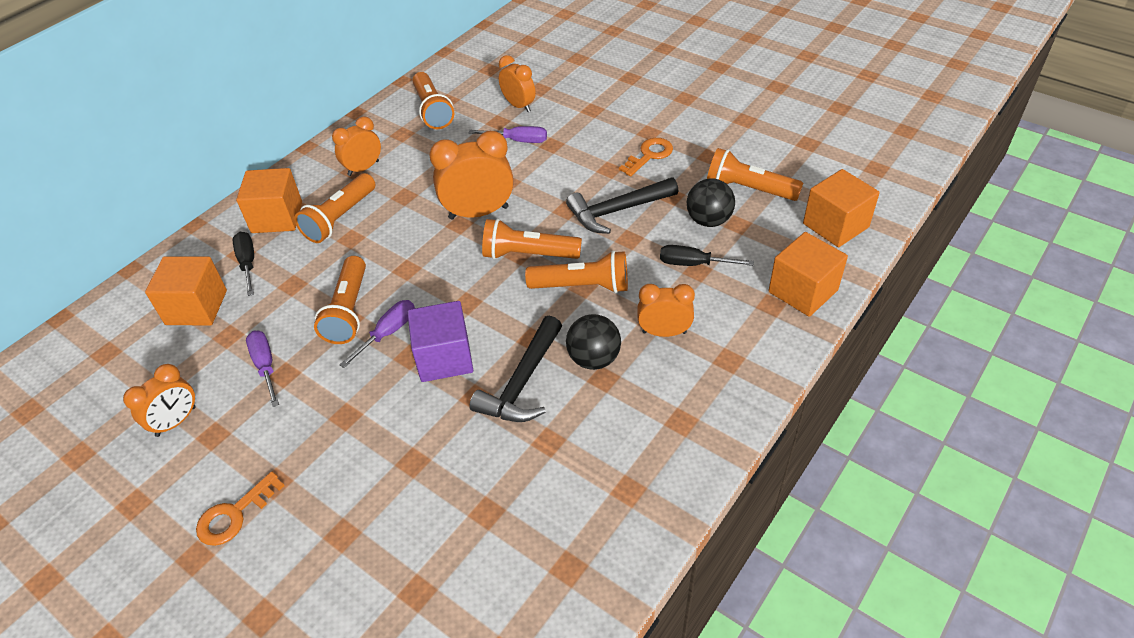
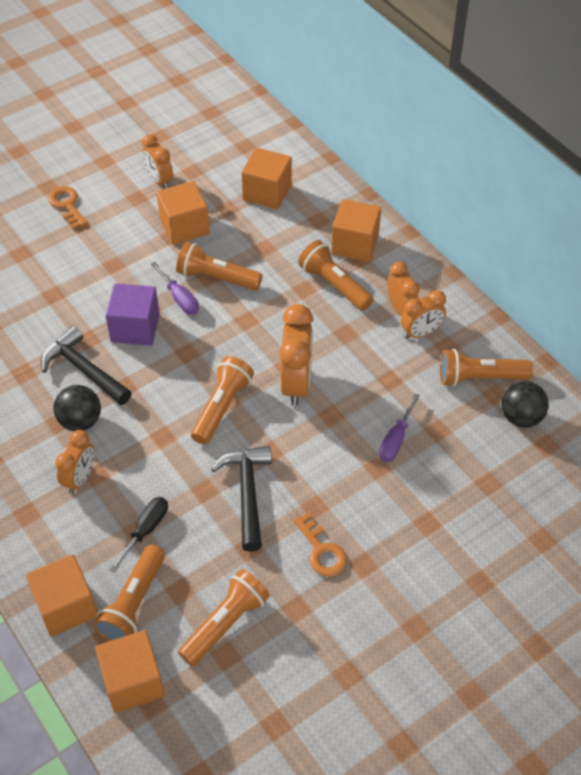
camera: 105 degrees right, 5 degrees up
black screwdriver [233,232,254,296] -> none
purple screwdriver [246,331,279,407] -> orange cube [157,181,210,245]
orange clock [499,55,536,112] -> orange clock moved to [401,290,446,339]
orange flashlight [525,250,628,293] -> orange flashlight moved to [93,545,165,641]
black ball [687,179,735,227] -> black ball moved to [501,381,549,428]

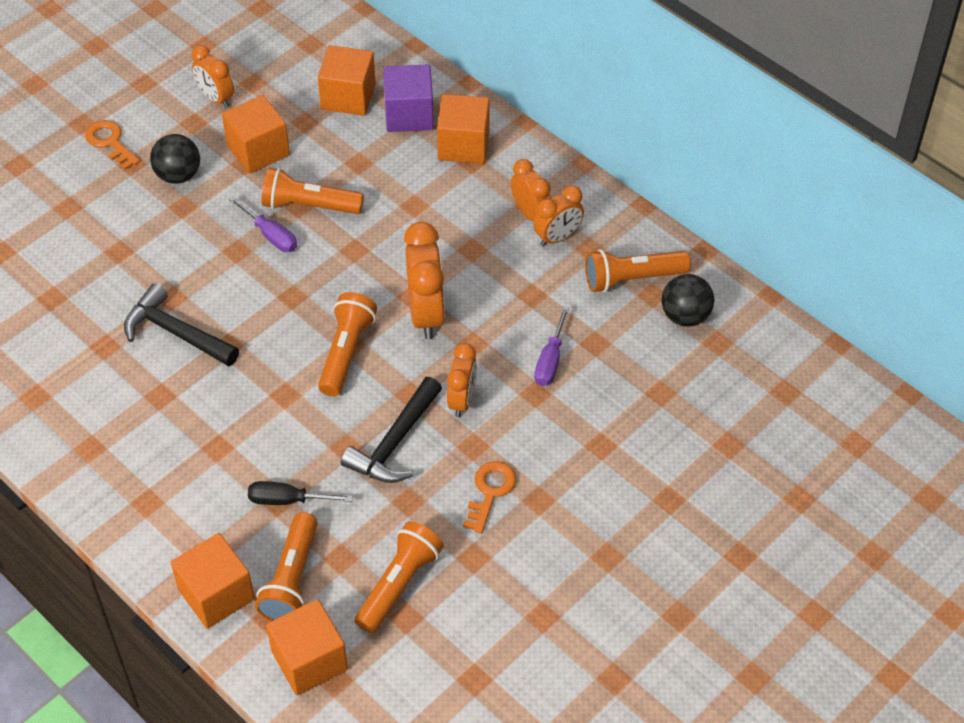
camera: 10 degrees left, 0 degrees up
black ball [54,385,101,431] -> black ball moved to [150,134,200,184]
orange clock [55,430,95,494] -> orange clock moved to [447,343,477,417]
purple cube [105,283,160,346] -> purple cube moved to [383,64,434,132]
black screwdriver [109,497,168,573] -> black screwdriver turned 105 degrees counterclockwise [248,481,353,505]
black hammer [211,446,272,552] -> black hammer turned 135 degrees counterclockwise [341,377,442,483]
orange key [293,512,347,577] -> orange key turned 120 degrees counterclockwise [463,461,516,533]
orange flashlight [298,240,373,311] -> none

